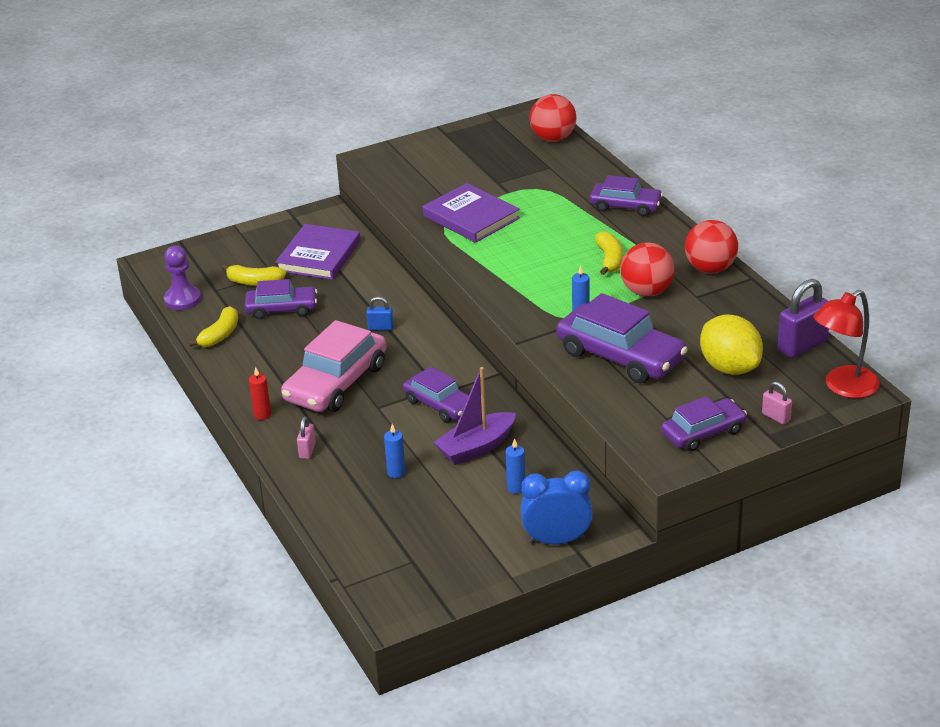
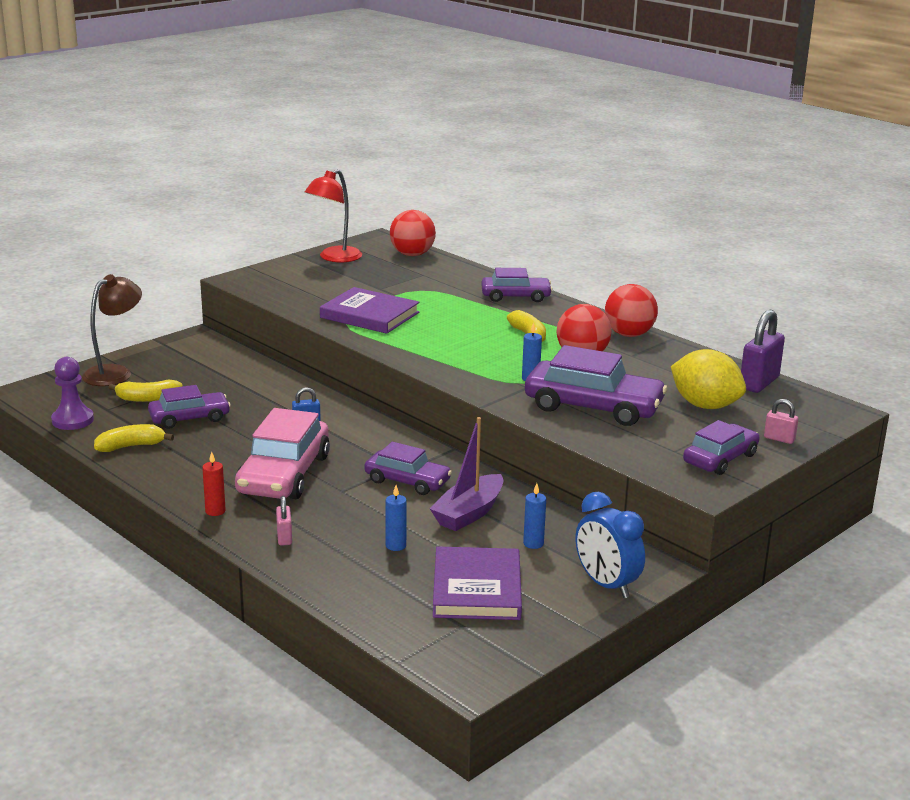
camera: 20 degrees left, 10 degrees down
yellow banana [188,306,238,347] -> yellow banana turned 120 degrees counterclockwise [94,424,174,452]
purple book [275,224,361,280] -> purple book moved to [433,546,522,620]
blue clock [520,470,593,544] -> blue clock turned 105 degrees counterclockwise [576,491,645,598]
red lamp [813,290,880,398] -> red lamp moved to [305,169,362,263]
none -> brown lamp [82,274,142,386]

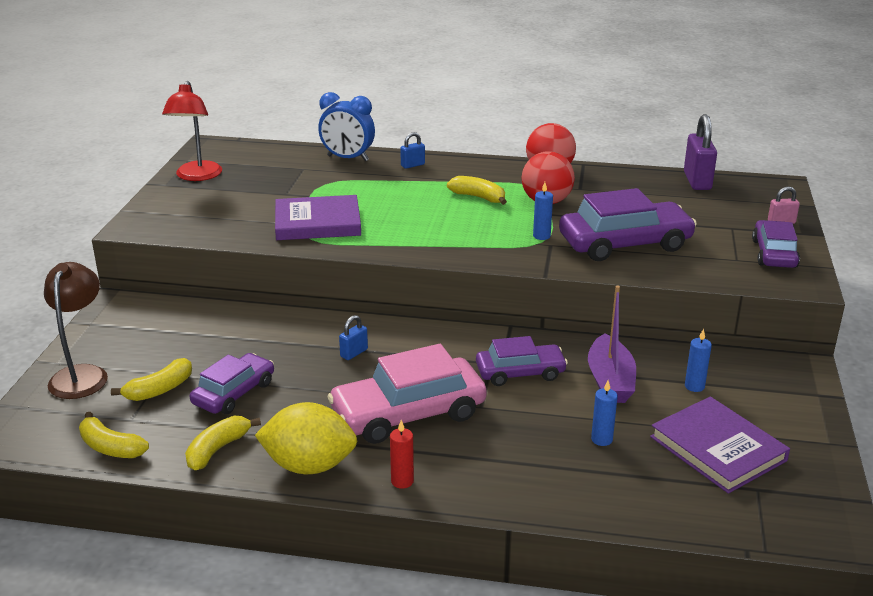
camera: 35 degrees left, 5 degrees up
purple pawn [51,357,94,430] -> yellow banana [79,412,149,458]
pink car [235,408,330,499] -> pink car turned 90 degrees clockwise [328,344,487,444]
pink padlock [276,496,292,546] -> none
red ball [390,210,436,256] -> none
purple car [481,268,553,302] -> blue padlock [400,132,425,169]
blue clock [576,491,645,598] -> blue clock moved to [318,92,375,161]
yellow lemon [671,349,746,409] -> yellow lemon moved to [255,402,357,474]

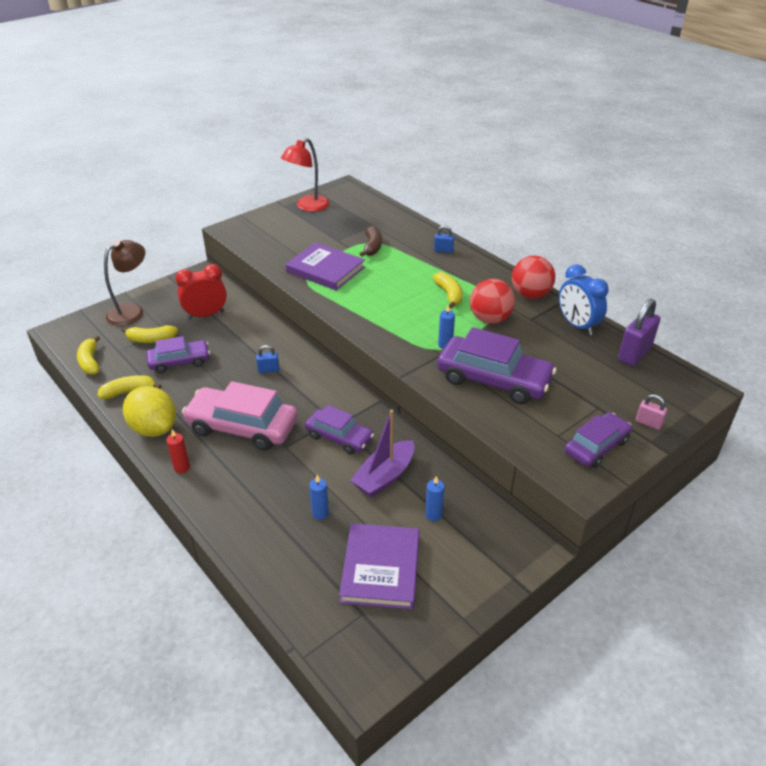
camera: 40 degrees right, 10 degrees up
blue clock [318,92,375,161] -> blue clock moved to [559,264,608,335]
none -> red clock [175,264,227,319]
none -> brown banana [360,226,382,257]

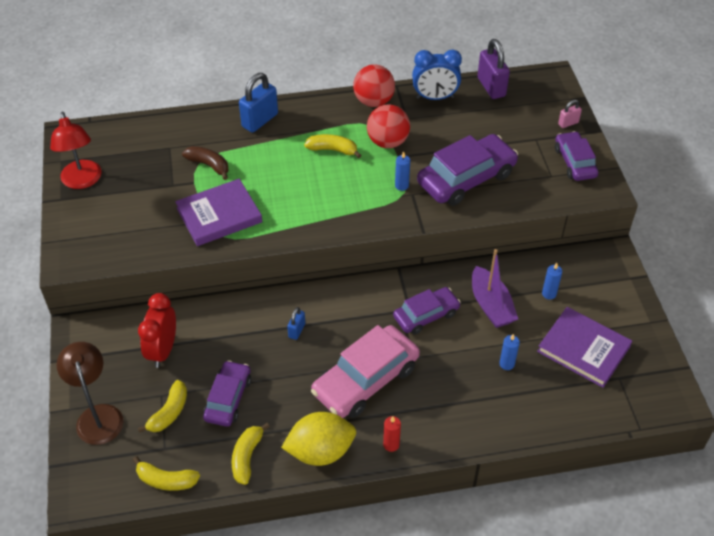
camera: 60 degrees left, 10 degrees up
blue padlock [434,226,454,253] -> blue padlock [239,73,278,133], size x1.92

